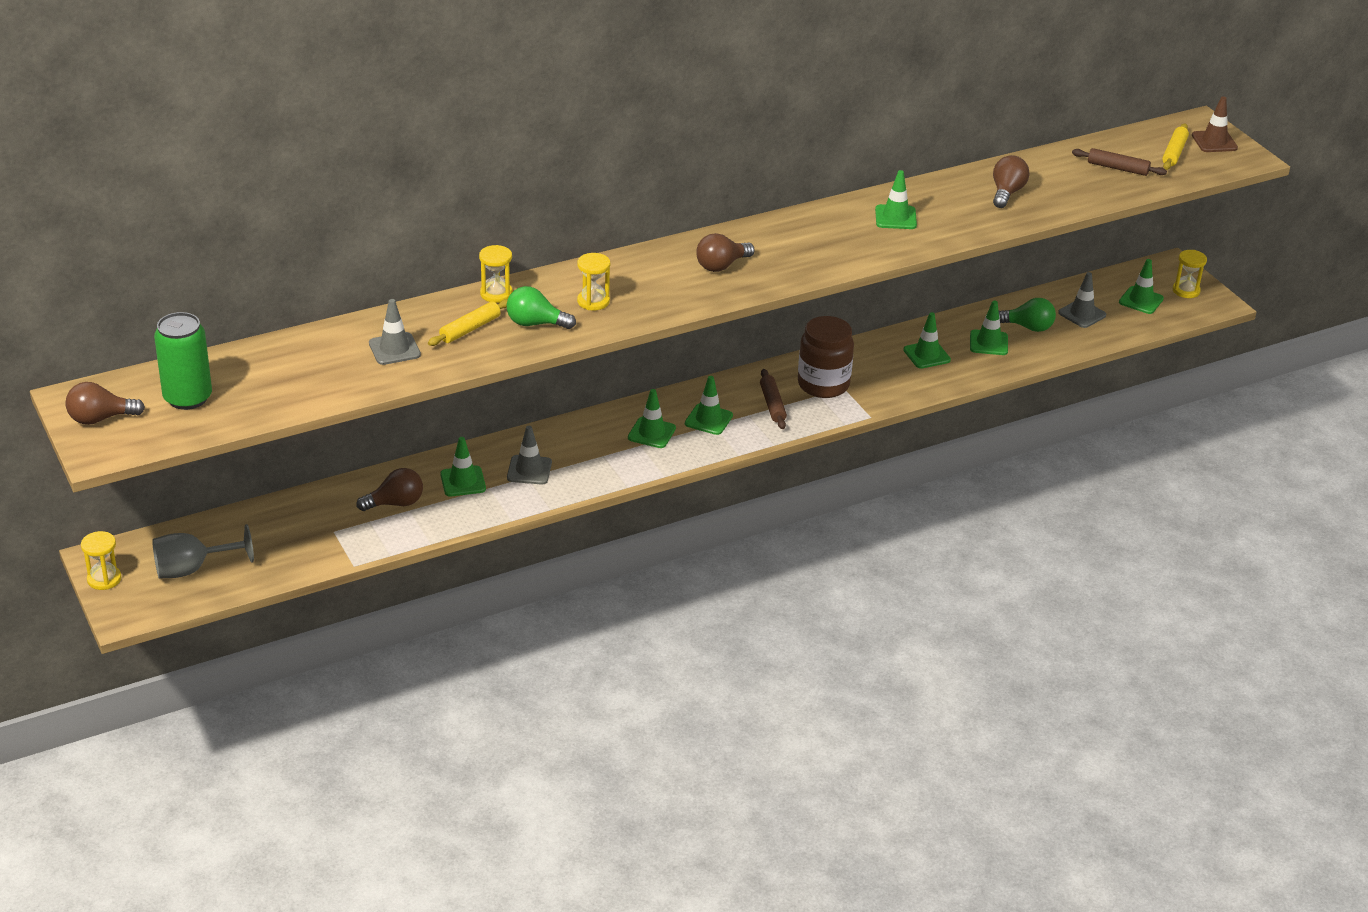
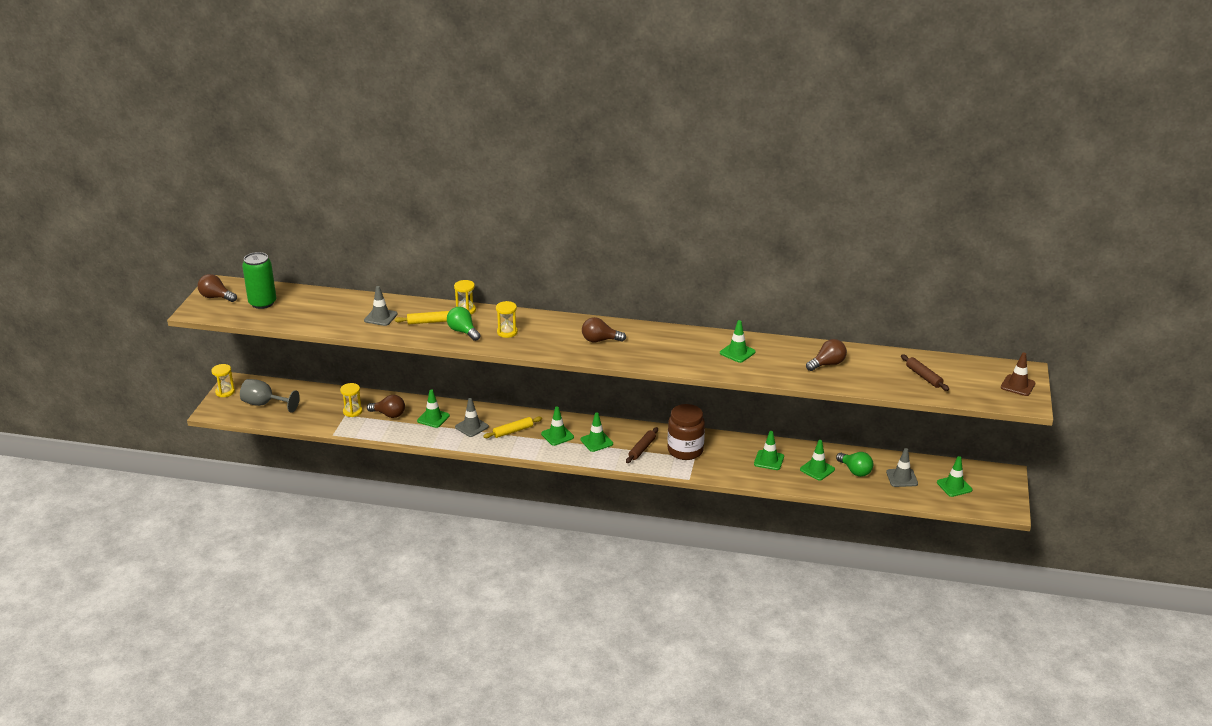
camera: 40 degrees right, 5 degrees down
yellow rolling pin [1162,123,1189,170] -> yellow rolling pin moved to [483,417,542,438]
yellow hourglass [1173,250,1207,298] -> yellow hourglass moved to [340,383,363,417]

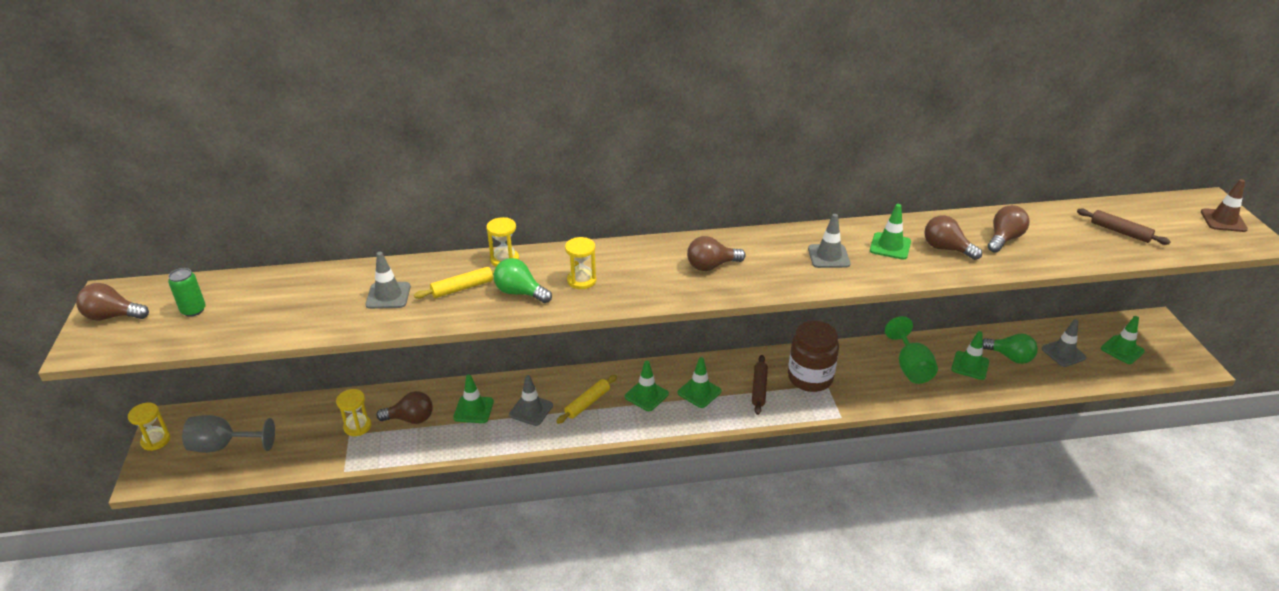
camera: 20 degrees left, 5 degrees up
green can [242,252,276,309] -> green can [168,268,206,317], size x0.57
green traffic cone [754,431,784,470] -> green goblet [885,316,938,384]
none -> grey traffic cone [808,214,850,268]
none -> brown light bulb [924,215,982,260]

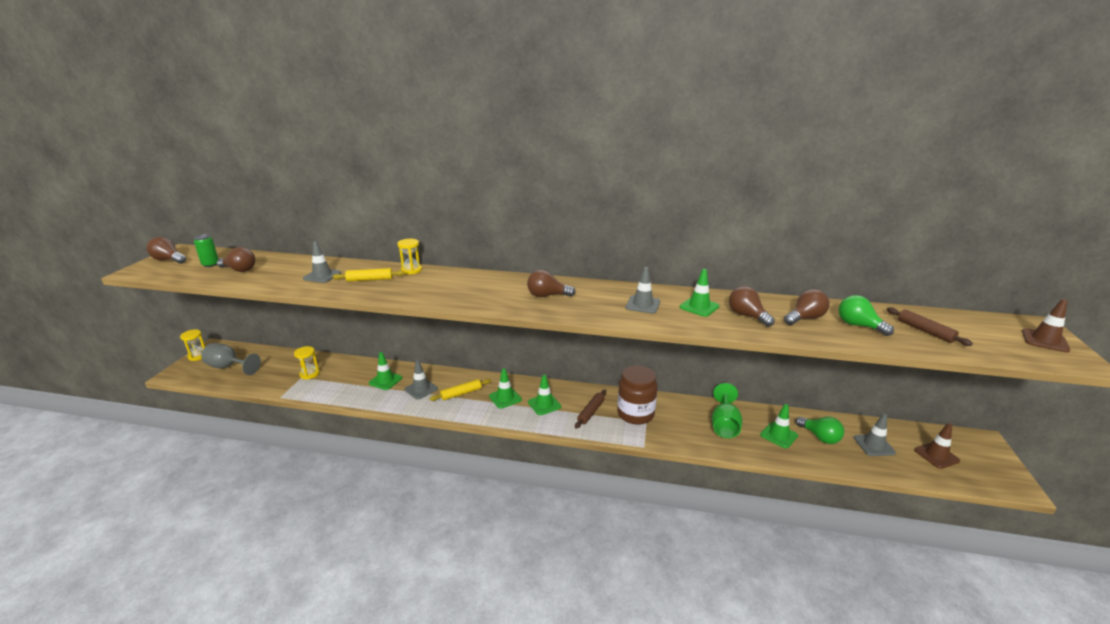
camera: 20 degrees right, 10 degrees down
brown light bulb [376,391,433,424] -> brown light bulb moved to [217,247,255,272]
green light bulb [494,258,552,303] -> green light bulb moved to [839,295,894,336]
yellow hourglass [565,237,596,289] -> none
green traffic cone [1101,316,1145,364] -> brown traffic cone [914,423,960,469]

